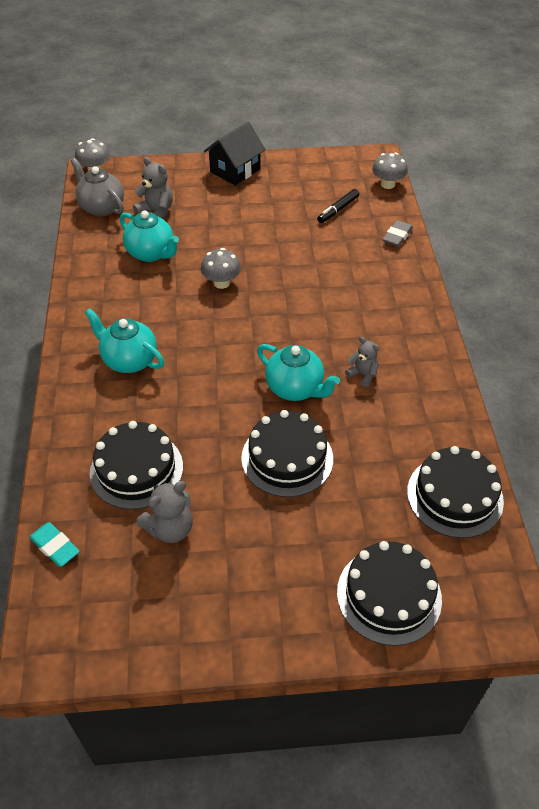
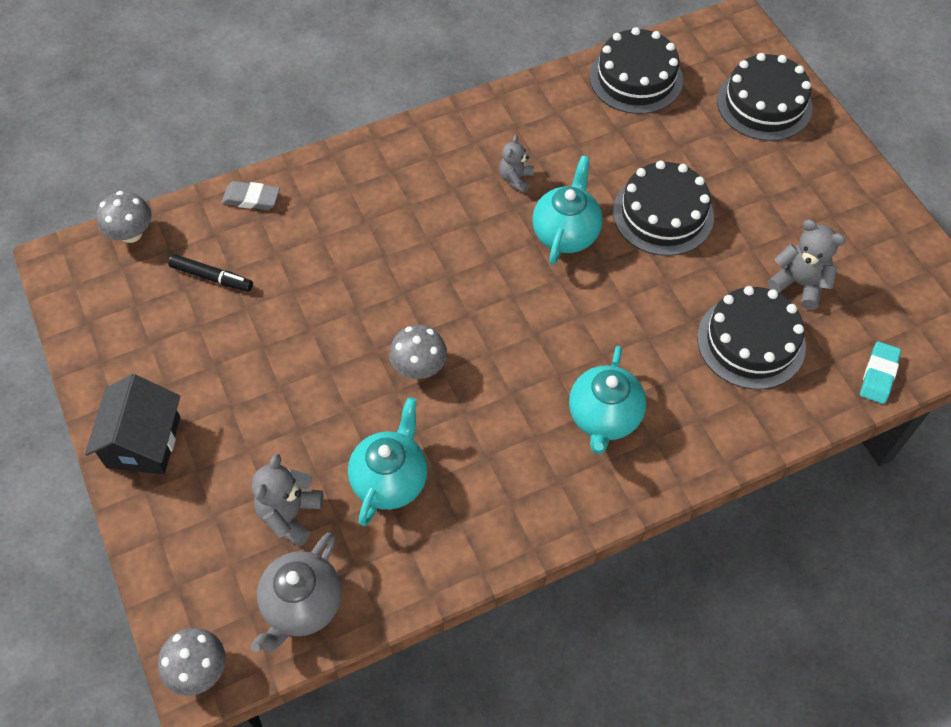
camera: 110 degrees left, 10 degrees up
black house [204,122,266,185] -> black house turned 75 degrees clockwise [85,374,180,474]

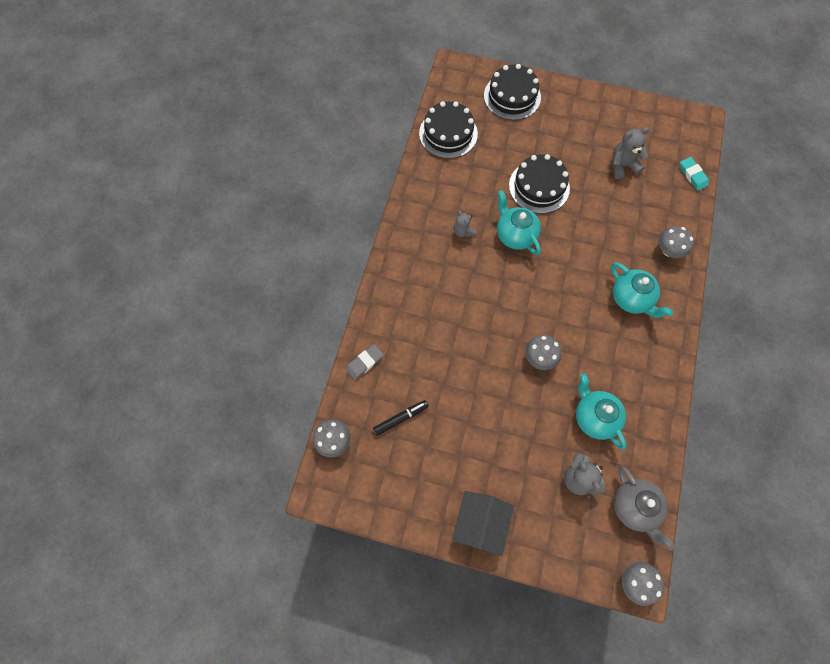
camera: 50 degrees left, 10 degrees up
black house [85,374,180,474] -> black house turned 60 degrees clockwise [452,491,514,556]
black cake [697,286,806,389] -> none
none -> grey mushroom [658,226,694,258]

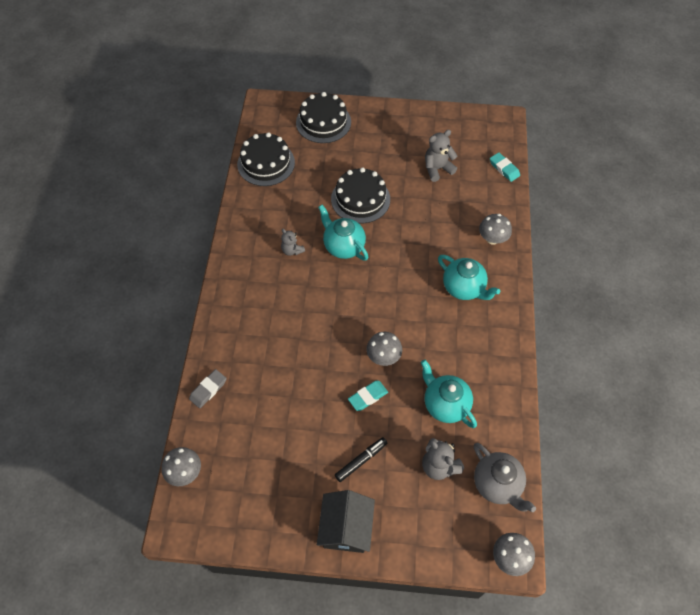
camera: 10 degrees left, 10 degrees down
black marker [373,400,429,436] -> black marker moved to [335,437,387,482]
none -> turquoise eraser [348,381,388,411]

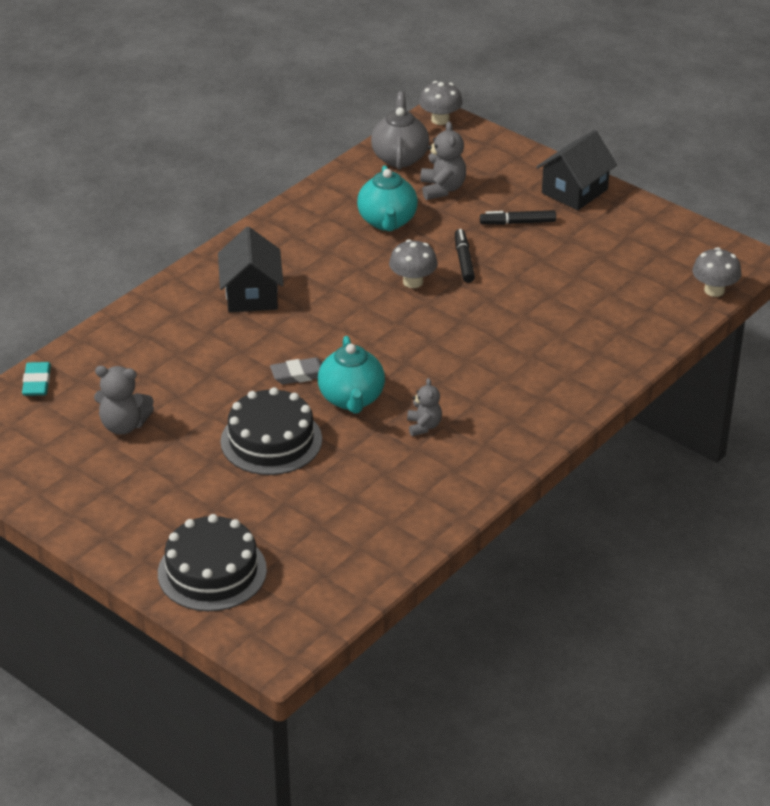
camera: 145 degrees left, 20 degrees down
grey eraser [189,369,227,408] -> grey eraser moved to [270,357,323,384]
black cake [237,132,295,186] -> none
turquoise eraser [348,381,388,411] -> black marker [455,229,475,283]
turquoise teapot [438,255,500,300] -> black house [218,227,284,312]
grey mushroom [479,214,512,245] -> none

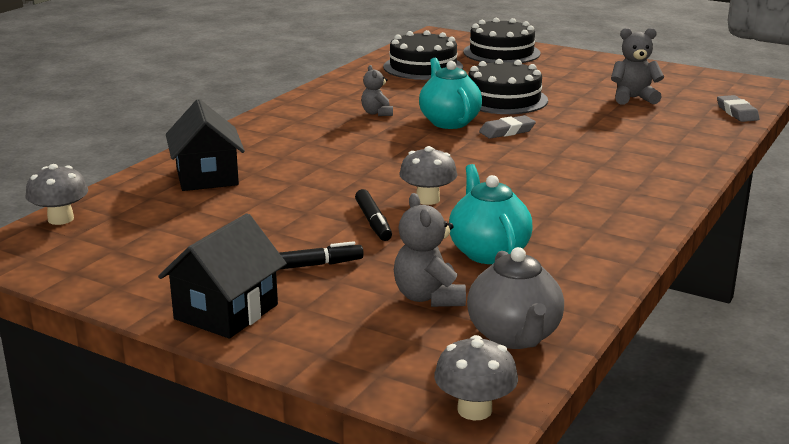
camera: 170 degrees right, 15 degrees down
turquoise eraser [22,362,51,396] -> grey eraser [717,95,759,122]
black house [218,227,284,312] -> black house moved to [166,99,245,191]
none -> black cake [383,30,463,80]

